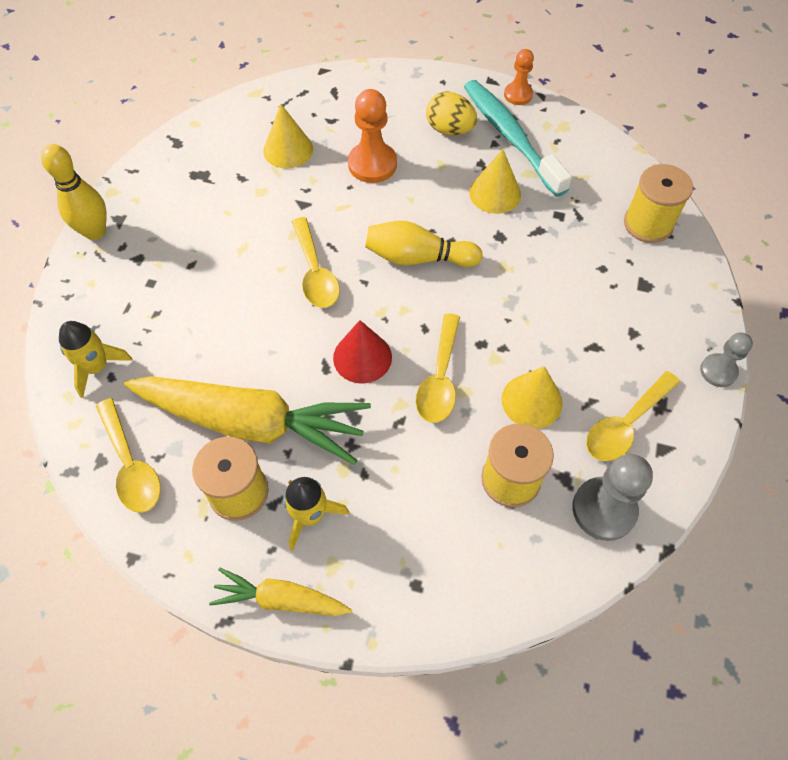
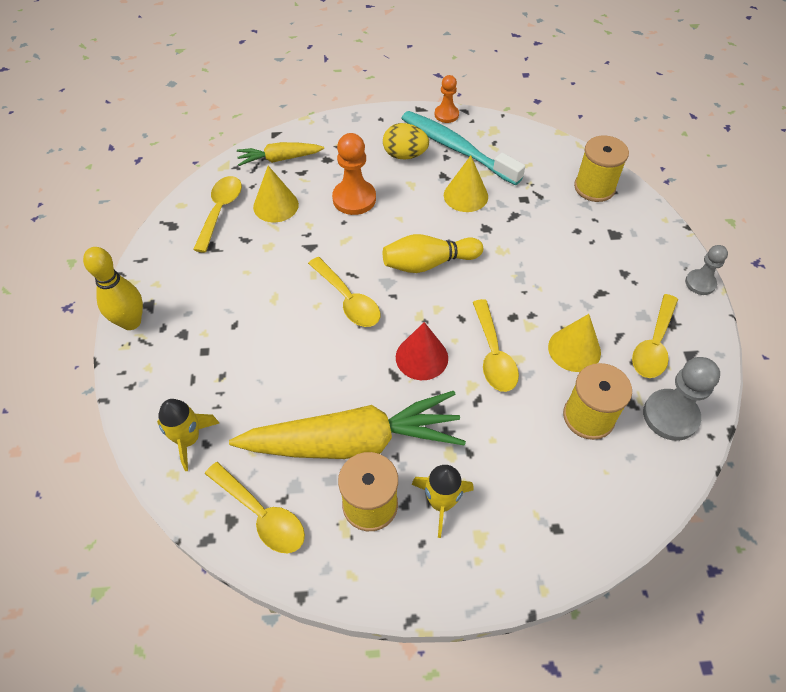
camera: 20 degrees left, 5 degrees down
yellow carrot [209,568,352,616] -> yellow carrot moved to [237,142,324,166]
none -> yellow spoon [193,176,242,253]

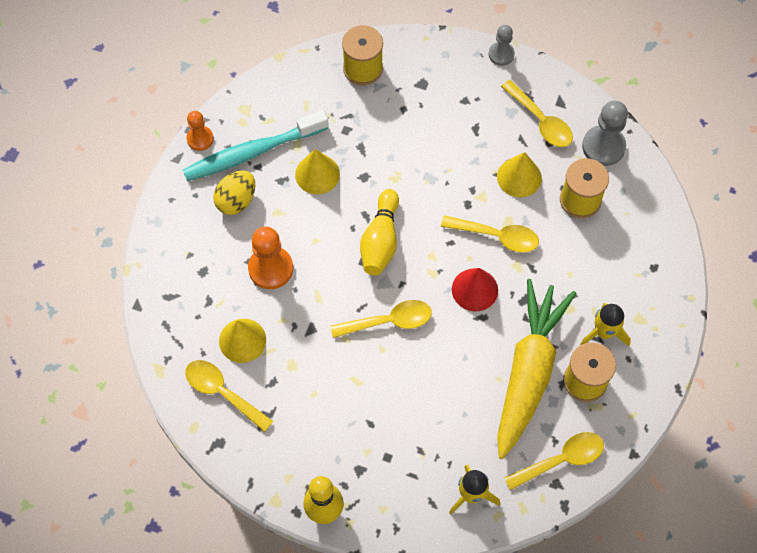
camera: 65 degrees left, 10 degrees up
yellow carrot [237,142,324,166] -> none

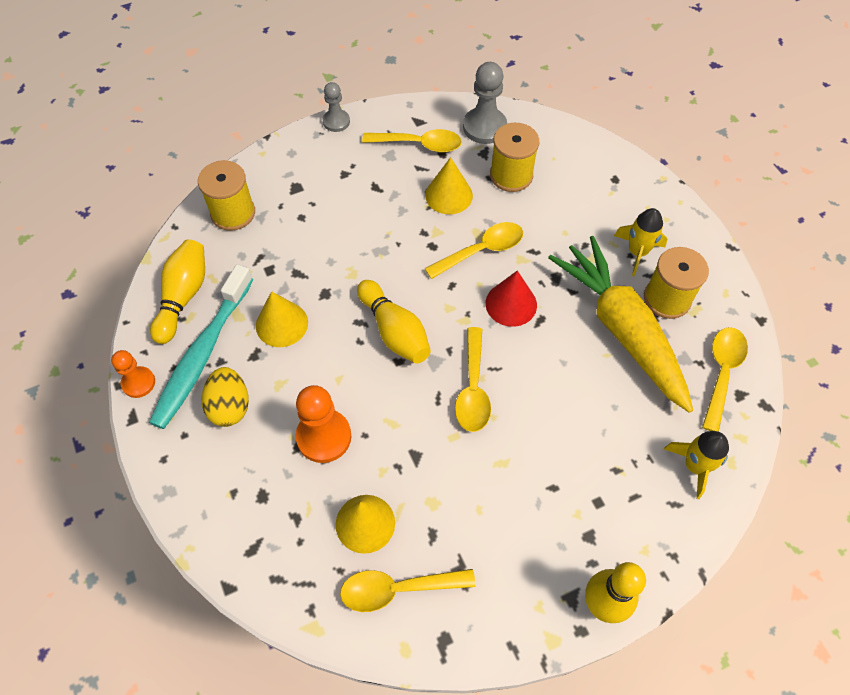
camera: 45 degrees left, 5 degrees down
yellow spoon [330,300,432,338] -> yellow spoon turned 150 degrees clockwise [455,327,491,432]
none -> yellow bowling pin [150,239,205,344]

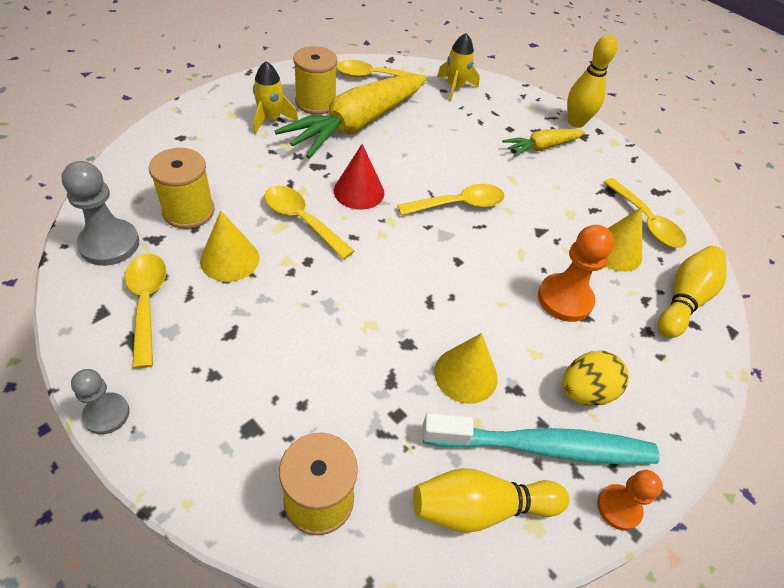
camera: 115 degrees left, 10 degrees down
yellow bowling pin [357,280,431,364] -> yellow bowling pin moved to [658,246,727,338]
none -> yellow carrot [502,129,585,156]

